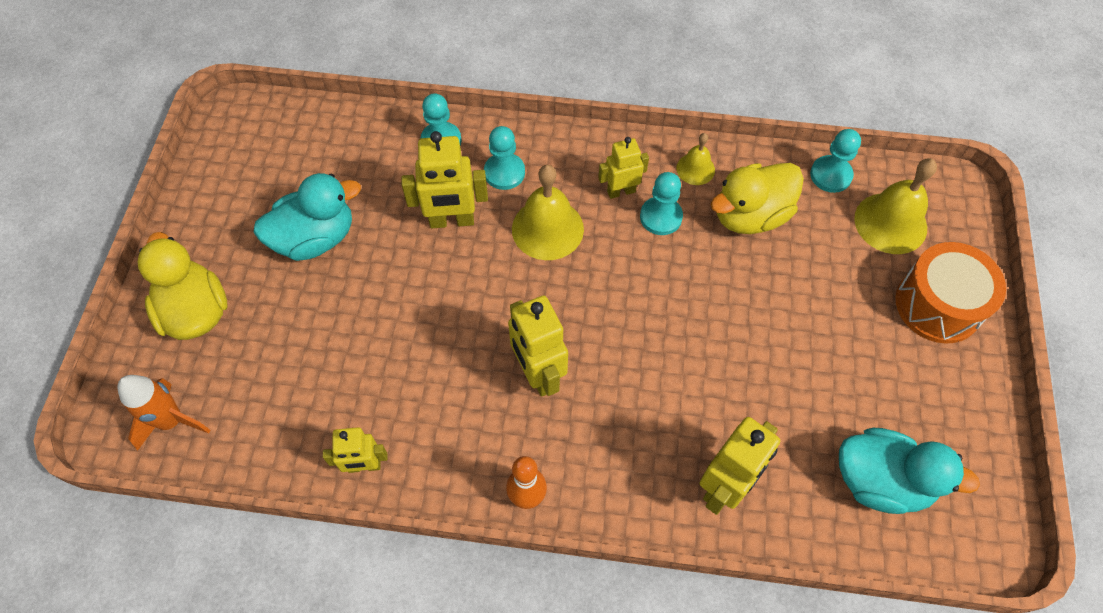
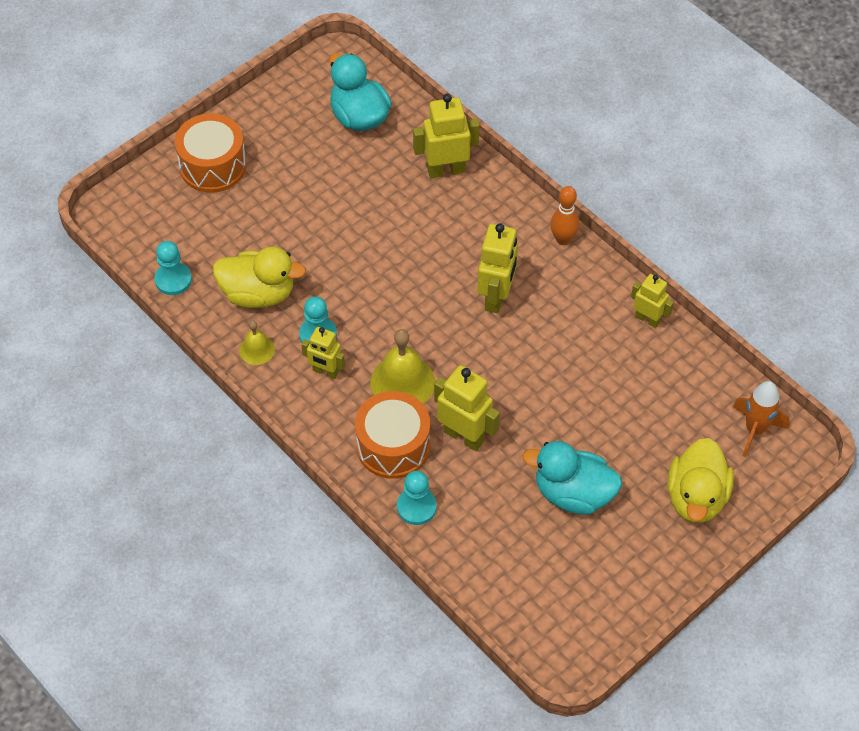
camera: 140 degrees left, 5 degrees down
turquoise pawn [484,126,525,190] -> orange drum [355,391,430,479]
yellow bell [854,158,937,254] -> none

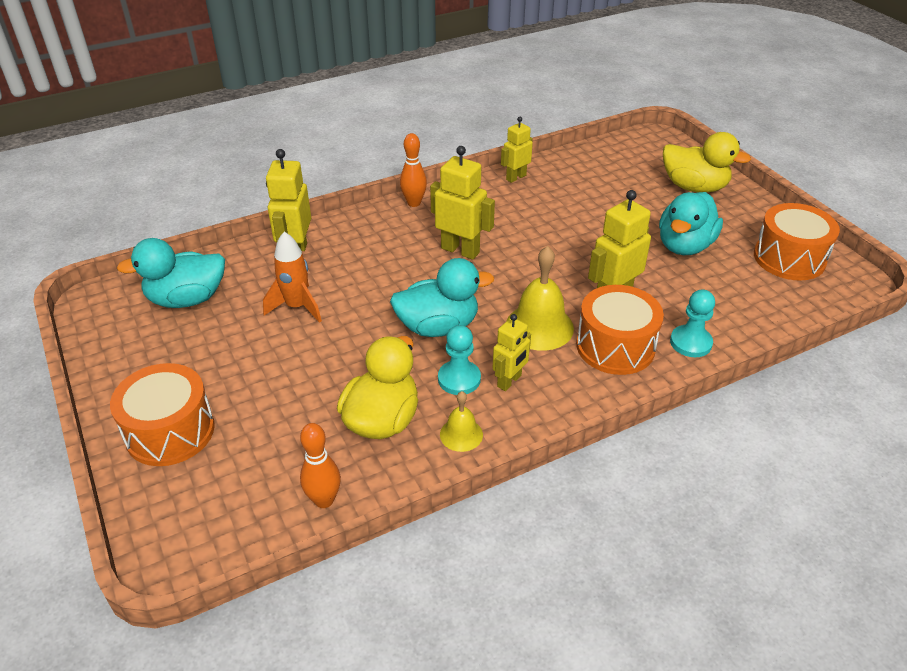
camera: 75 degrees left, 15 degrees down
turquoise pawn [154,241,192,295] -> orange bowling pin [300,423,341,508]
orange rocket [733,381,789,457] -> orange rocket moved to [263,232,322,323]
none -> turquoise duck [390,258,494,337]
none -> orange drum [754,203,840,281]

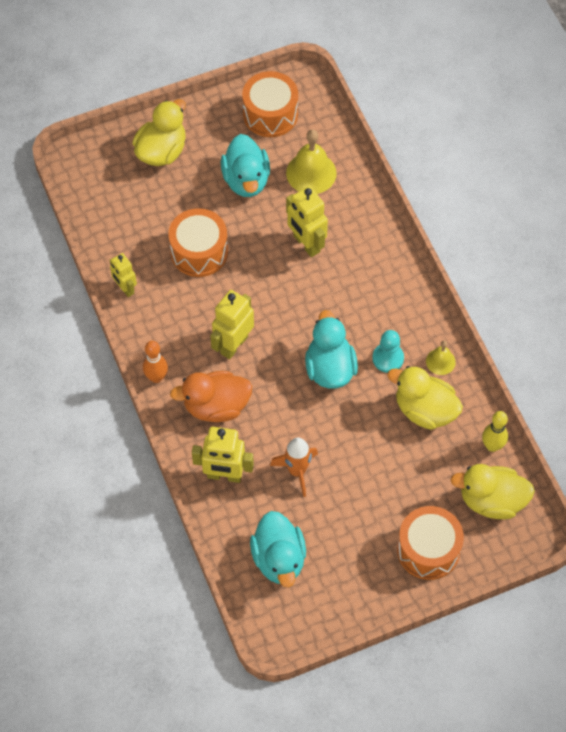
camera: 85 degrees left, 20 degrees up
orange bowling pin [300,423,341,508] -> yellow bowling pin [482,411,508,452]
yellow robot [493,314,531,391] -> none
yellow bell [507,246,574,351] -> yellow bell moved to [286,130,337,194]
orange drum [576,285,664,375] -> orange drum moved to [168,208,228,277]
turquoise duck [659,192,723,255] -> turquoise duck turned 45 degrees clockwise [221,134,270,197]
turquoise pawn [670,289,715,357] -> none
none -> orange duck [170,371,252,422]
none -> yellow duck [450,464,535,519]

